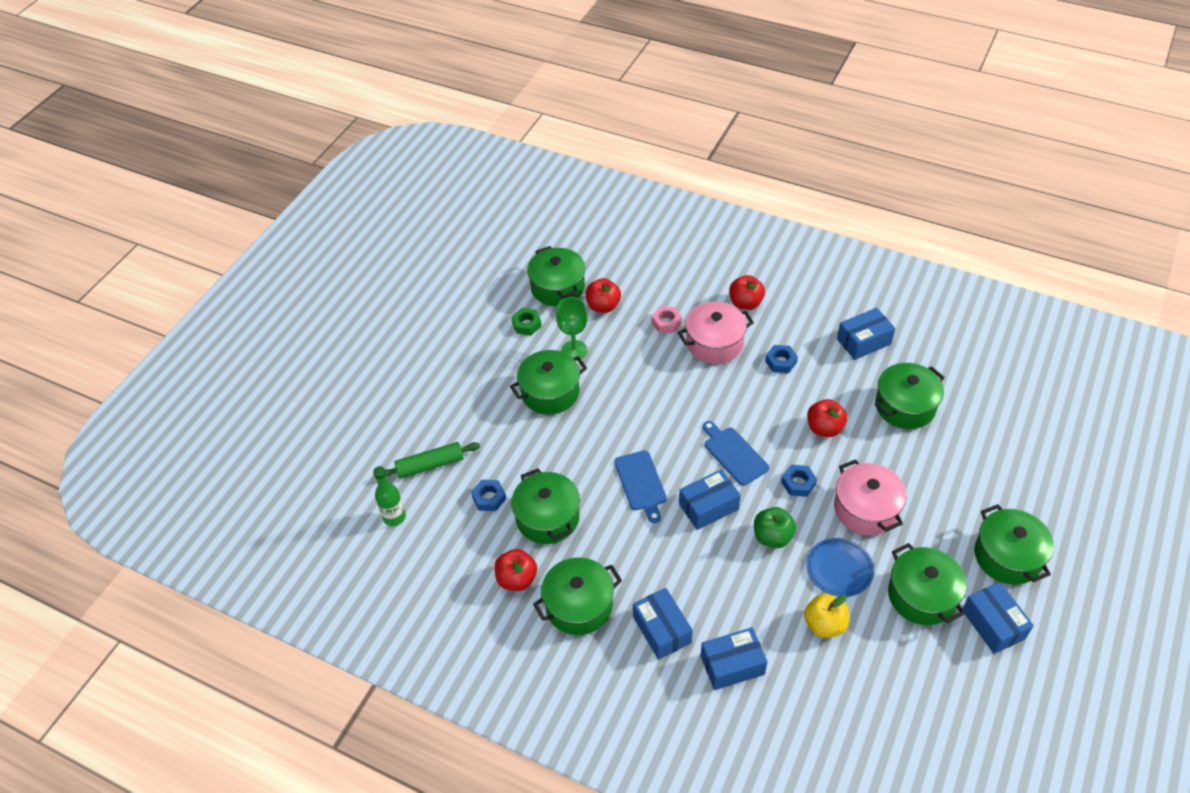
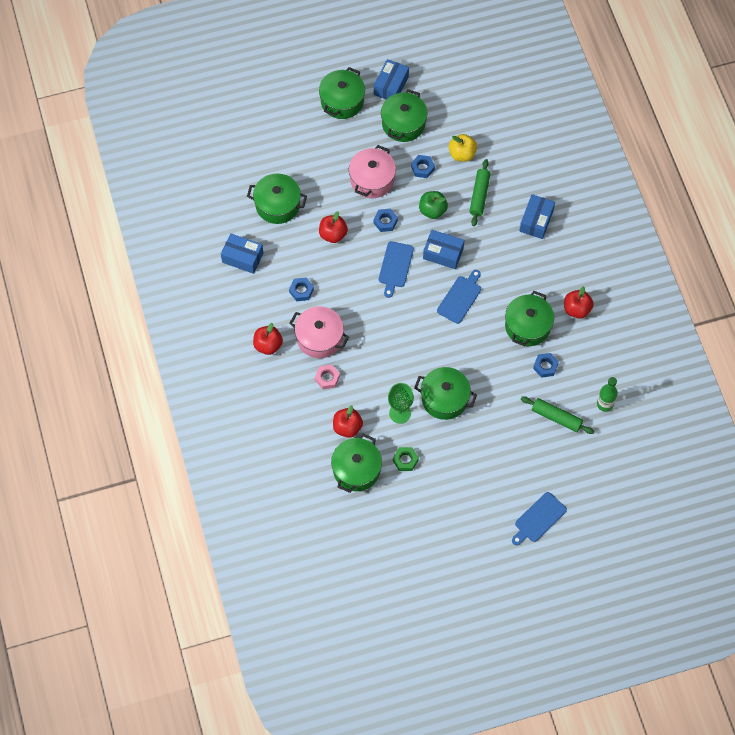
camera: 135 degrees left, 15 degrees up
green pot [533,557,622,635] -> none
blue box [701,627,767,690] -> none
blue plate [806,538,874,597] -> blue nut [411,155,435,178]
none -> green rolling pin [469,159,491,226]
none -> blue cutting board [512,492,567,545]

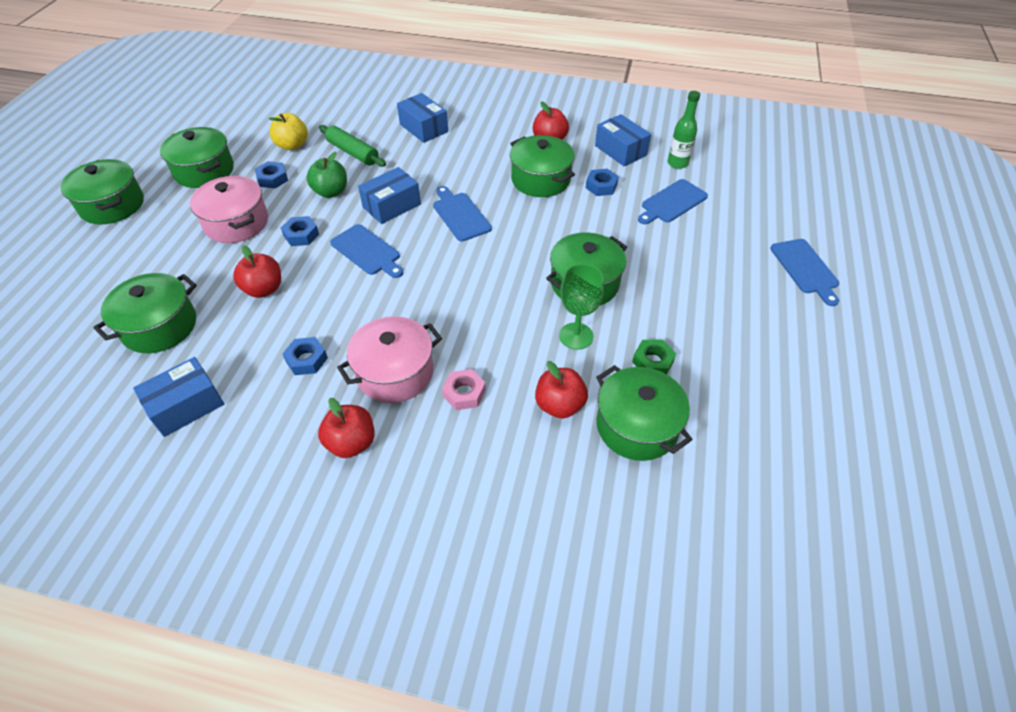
camera: 60 degrees left, 15 degrees down
blue box [374,59,409,99] -> blue box moved to [595,114,651,167]
green rolling pin [521,396,594,434] -> blue cutting board [638,179,708,224]

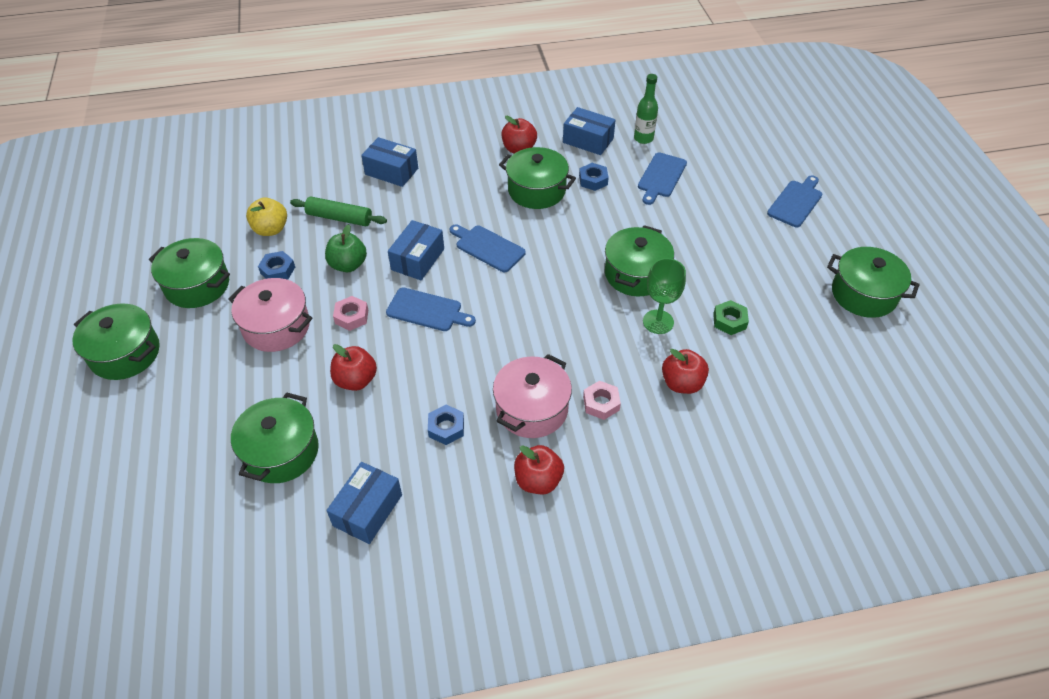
camera: 25 degrees left, 0 degrees up
blue nut [281,216,319,246] -> pink nut [333,296,368,331]
green pot [596,365,693,461] -> green pot moved to [827,247,920,318]
blue cutting board [770,239,839,306] -> blue cutting board turned 105 degrees counterclockwise [767,175,822,227]

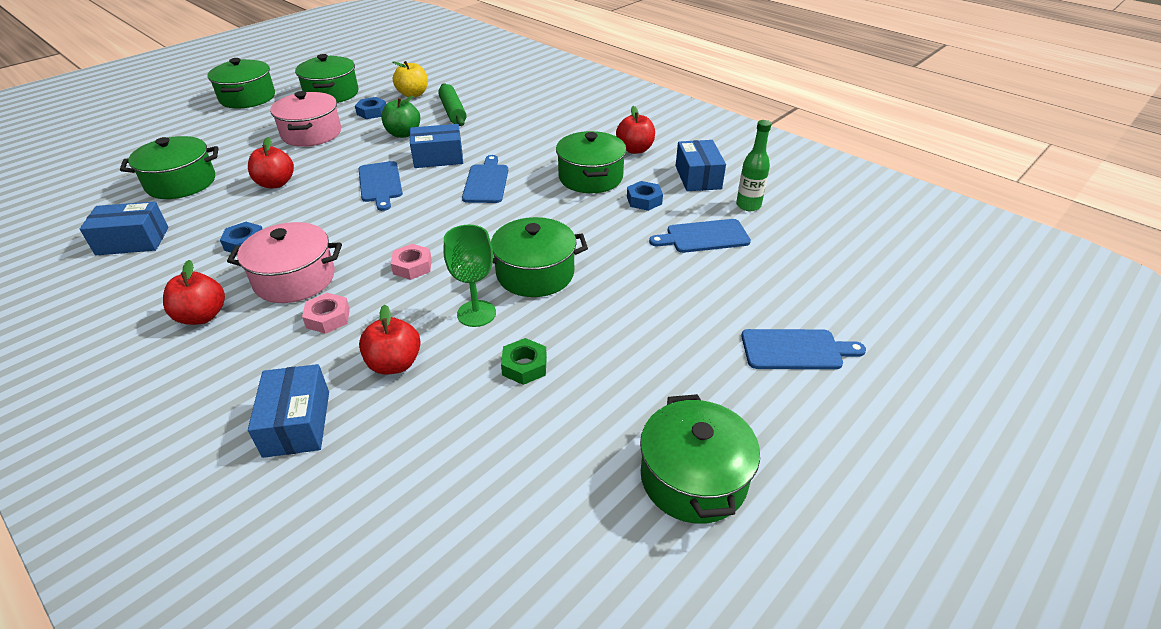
camera: 55 degrees right, 10 degrees down
pink nut [333,296,368,331] -> pink nut moved to [391,244,432,280]
blue box [361,137,418,187] -> blue box moved to [248,364,329,458]

